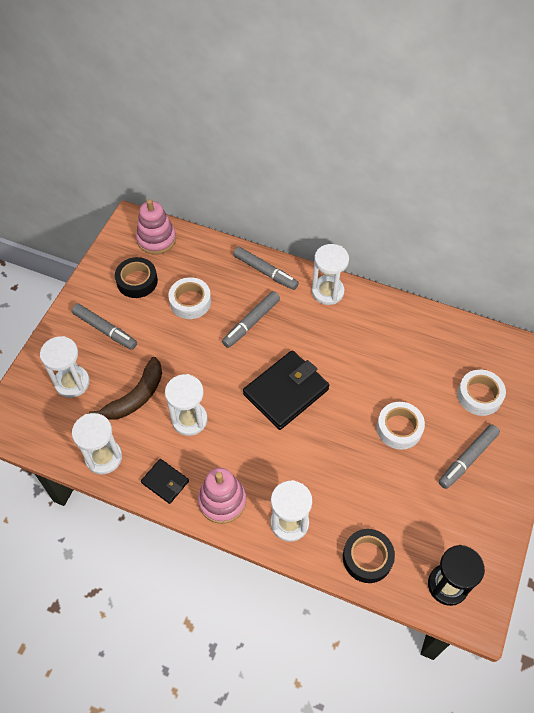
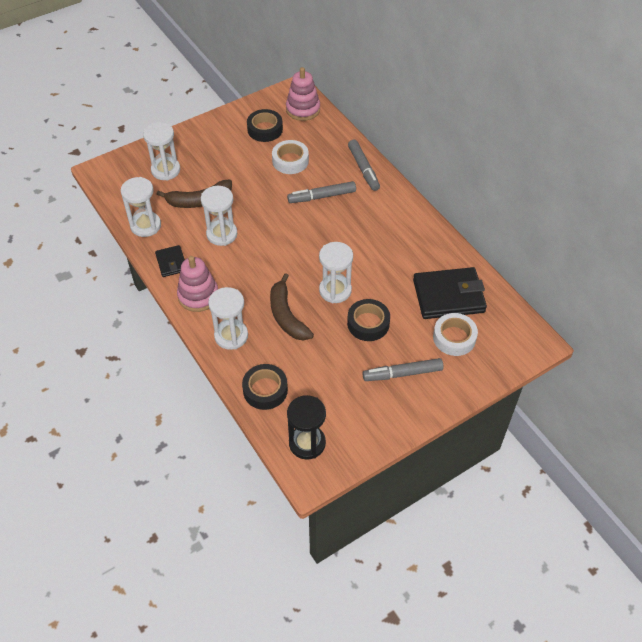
camera: 35 degrees right, 5 degrees down
grey marker [72,303,137,350] -> none
black wallet [243,351,329,430] -> black wallet moved to [413,267,487,319]
white hourglass [312,244,349,305] -> white hourglass moved to [319,242,353,303]
white tape [377,402,425,450] -> black tape [347,299,390,341]
none -> brown banana [270,273,314,341]

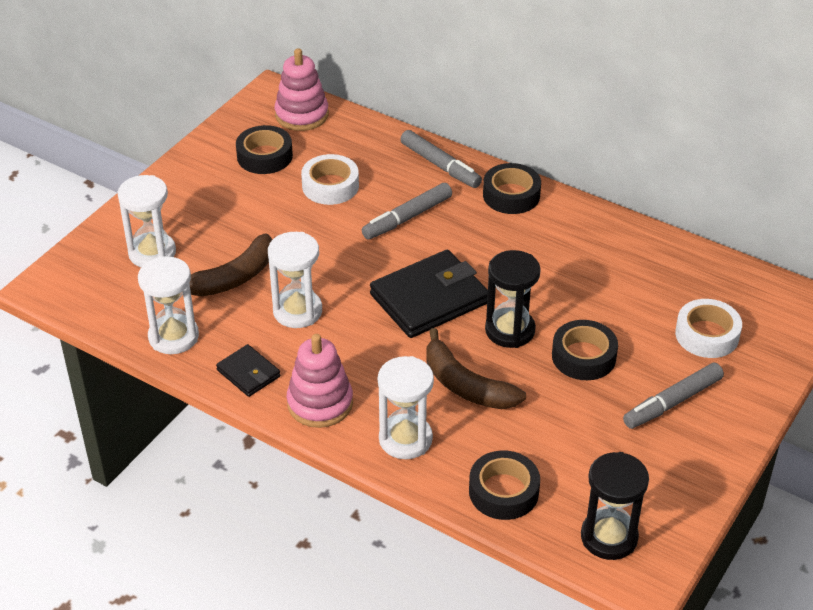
camera: 25 degrees left, 10 degrees down
white hourglass [319,242,353,303] -> black hourglass [485,250,541,348]
black wallet [413,267,487,319] -> black wallet moved to [370,250,488,338]
none -> black tape [483,163,541,214]

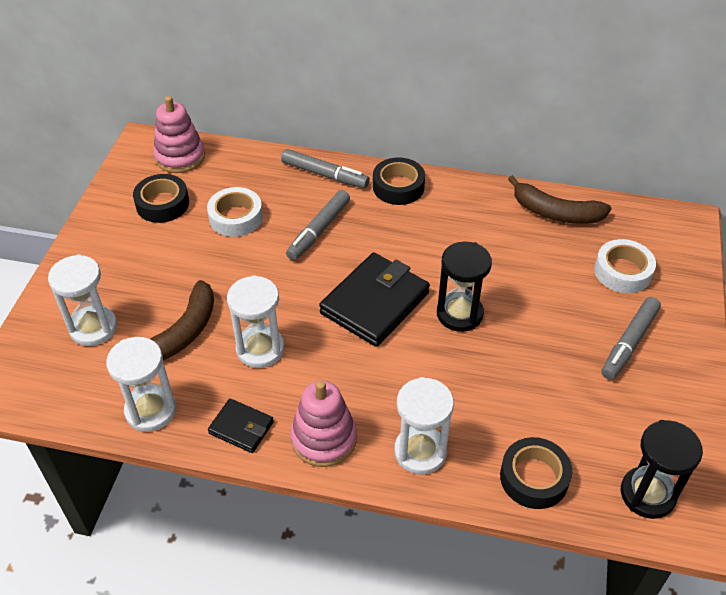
camera: 20 degrees left, 5 degrees up
brown banana [427,328,526,409] -> brown banana moved to [508,175,612,224]
black tape [552,320,618,380] -> none

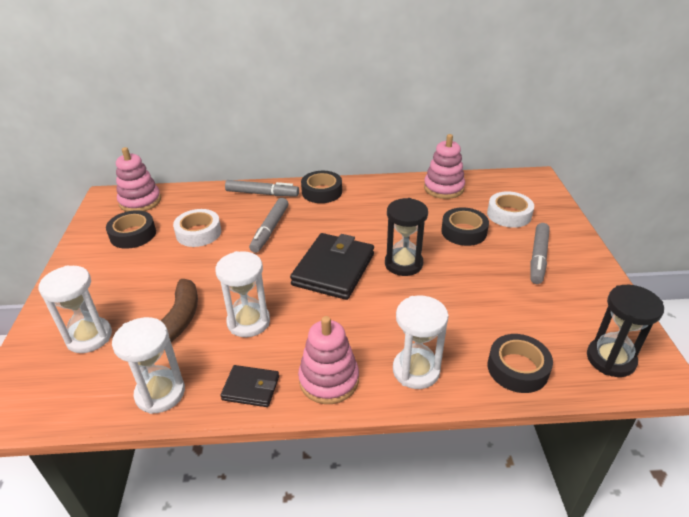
camera: 15 degrees left, 10 degrees down
brown banana [508,175,612,224] -> pink stacking toy [424,134,465,199]
none -> black tape [441,207,489,246]

